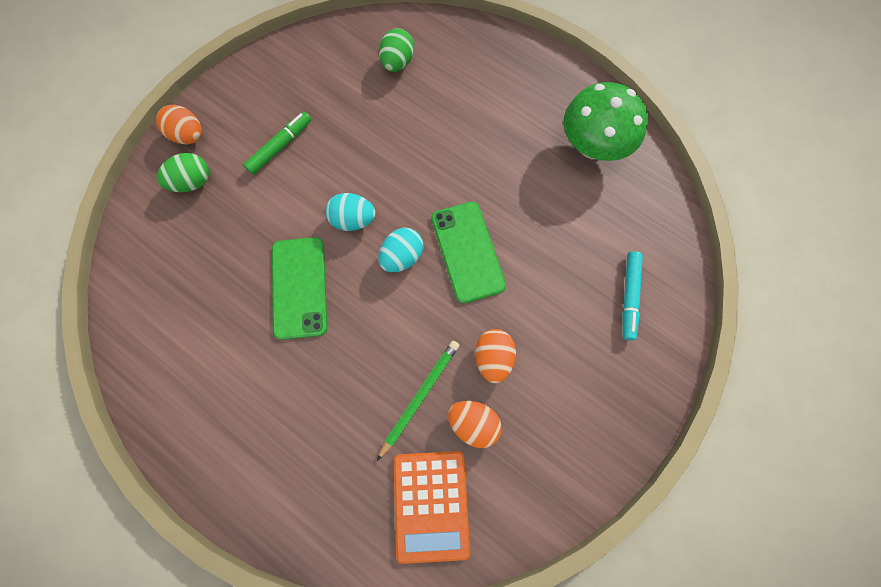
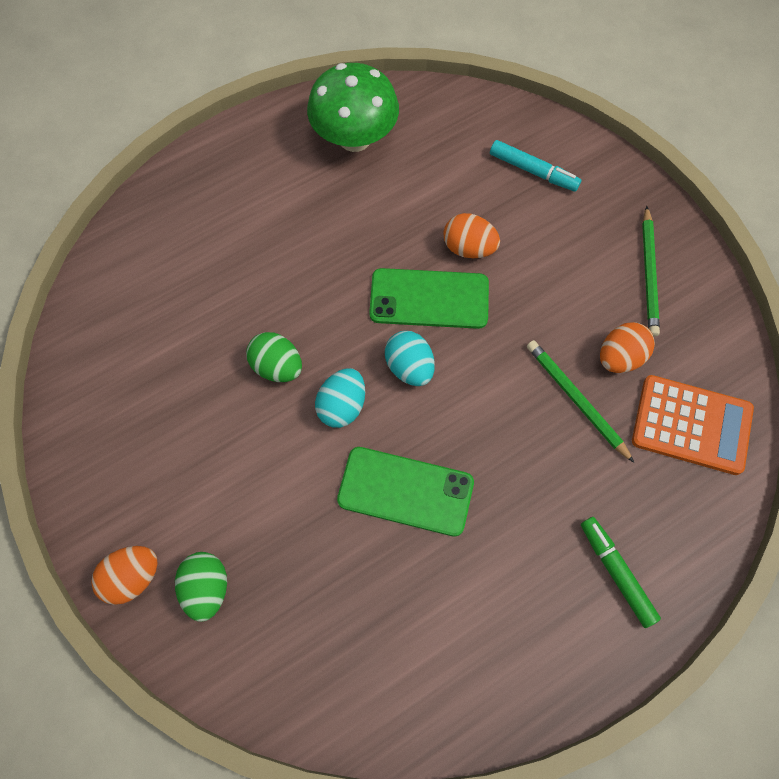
camera: 70 degrees left, 5 degrees down
green marker [243,112,311,175] -> green marker moved to [581,517,661,628]
green egg [379,28,414,72] -> green egg moved to [246,332,302,382]
orange egg [475,329,516,383] -> orange egg moved to [443,213,500,258]
none -> green pencil [642,206,660,337]

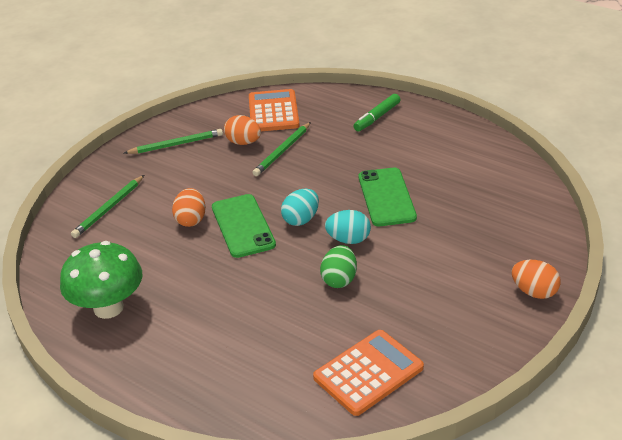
camera: 110 degrees left, 30 degrees down
green egg [175,552,227,622] -> none
turquoise marker [490,140,581,192] -> green pencil [71,175,144,238]
none -> orange calculator [313,330,424,416]

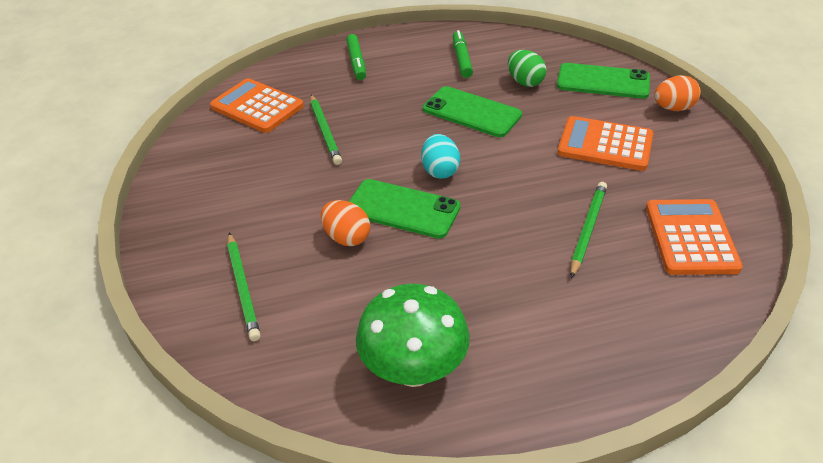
camera: 50 degrees left, 5 degrees up
green pencil [124,129,223,154] -> green pencil moved to [570,182,607,278]
orange egg [224,115,261,145] -> none
green egg [320,245,357,288] -> green egg moved to [508,50,546,87]
turquoise egg [325,210,371,244] -> none
none -> green marker [453,30,473,78]
none -> green phone [557,63,650,99]
none -> orange calculator [557,116,653,171]

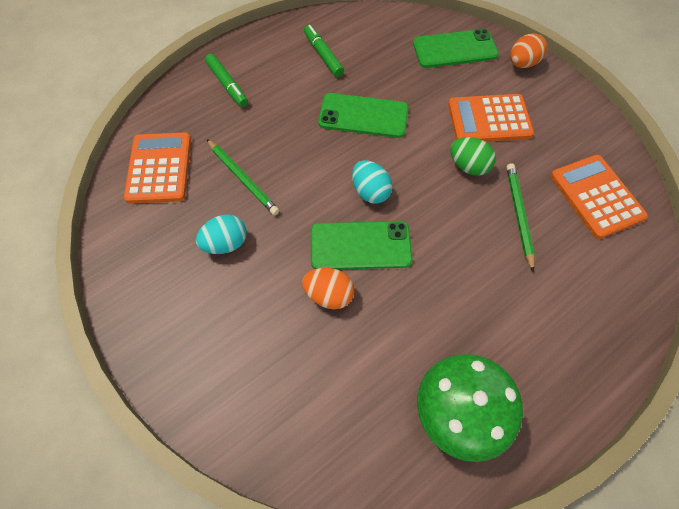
camera: 25 degrees left, 20 degrees up
orange calculator [210,78,304,133] -> orange calculator turned 75 degrees clockwise [124,132,191,204]
green pencil [227,233,261,341] -> none
green egg [508,50,546,87] -> green egg moved to [450,137,496,176]
none -> turquoise egg [196,214,247,254]

